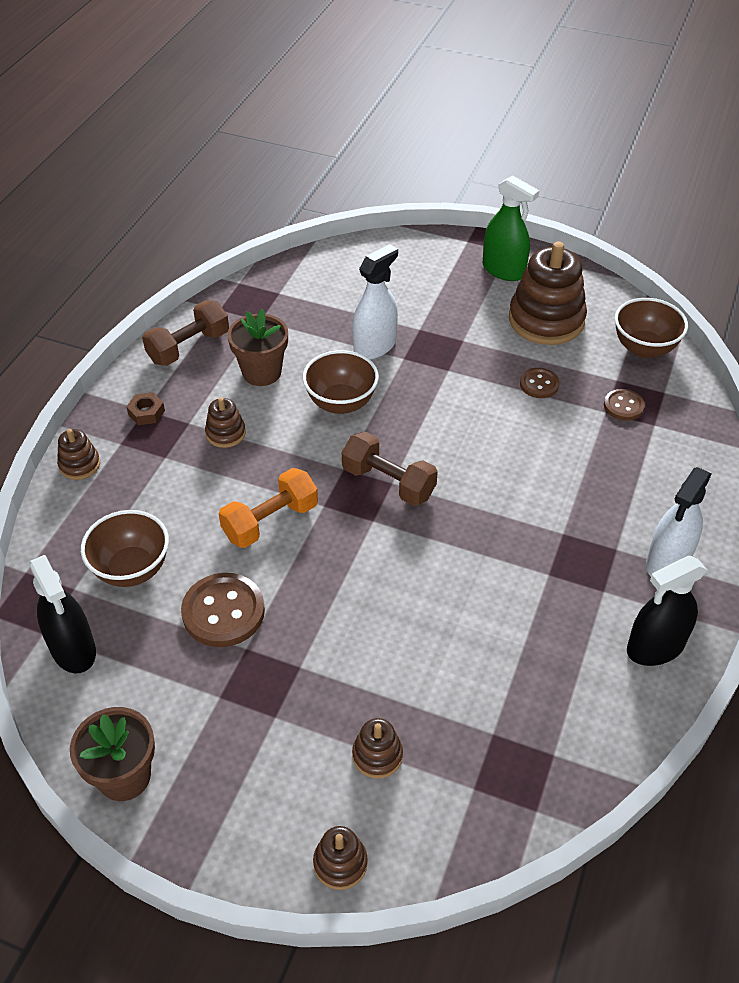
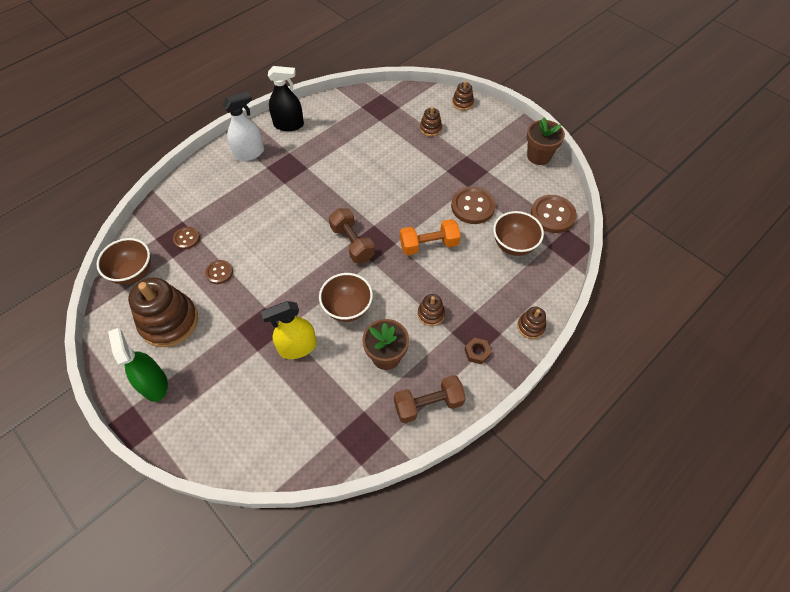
camera: 155 degrees left, 10 degrees up
black spray bottle [29,555,96,673] -> brown button [531,195,577,233]
white spray bottle [352,244,398,360] -> yellow spray bottle [261,301,317,359]

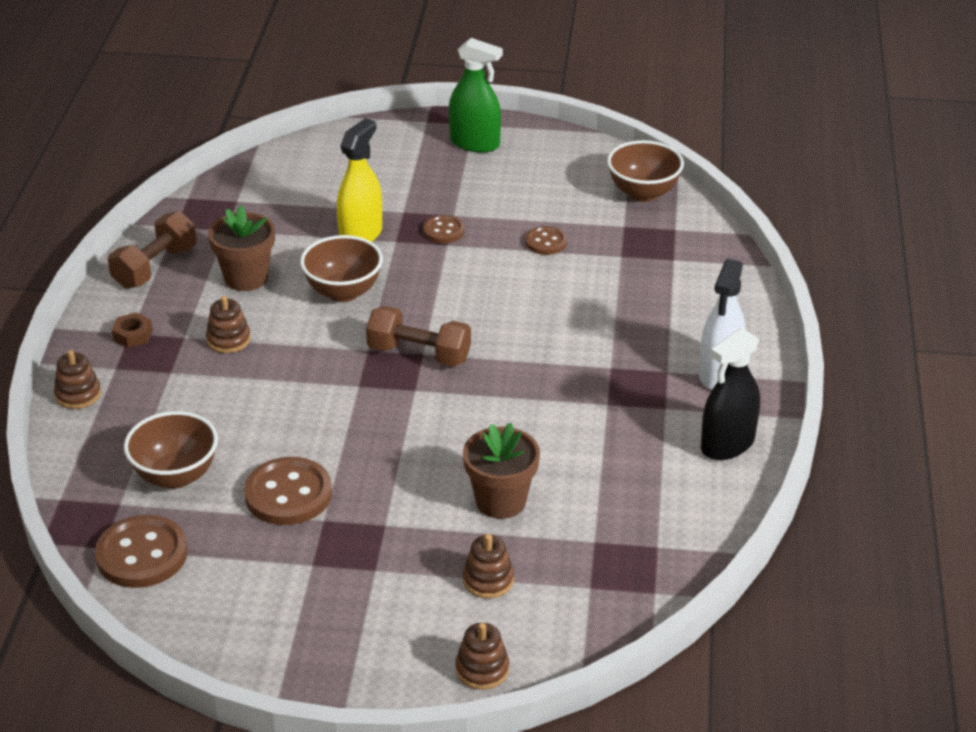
camera: 140 degrees right, 20 degrees down
brown stacking toy [128,278,198,347] -> none
brown button [173,227,200,249] -> brown button moved to [423,215,465,243]
orange dumbbell [400,219,461,255] -> none
brown flower pot [527,117,565,165] -> brown flower pot moved to [463,423,540,519]

